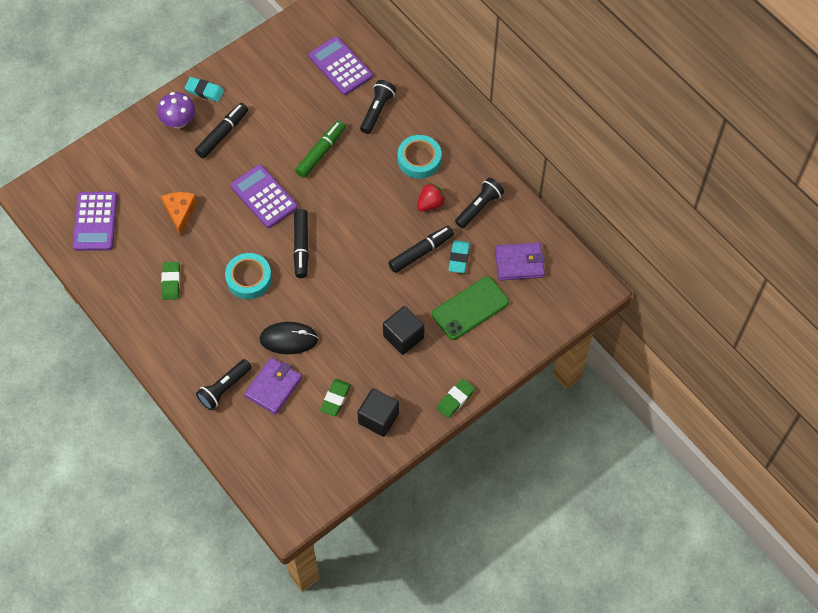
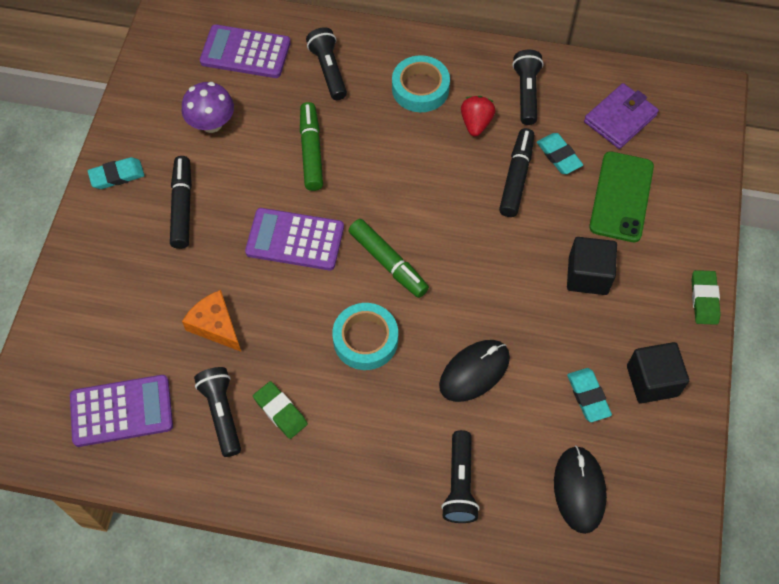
camera: 40 degrees left, 0 degrees up
purple calculator [72,192,117,251] -> purple calculator turned 60 degrees counterclockwise [70,375,173,447]
purple mushroom [157,92,196,128] -> purple mushroom moved to [182,82,234,133]
purple wallet [244,357,302,415] -> none
black marker [293,209,309,278] -> green marker [349,219,429,298]
green eraser [320,379,351,416] -> turquoise eraser [567,368,612,422]
none -> black flashlight [194,367,241,457]
none -> black mouse [554,446,607,534]

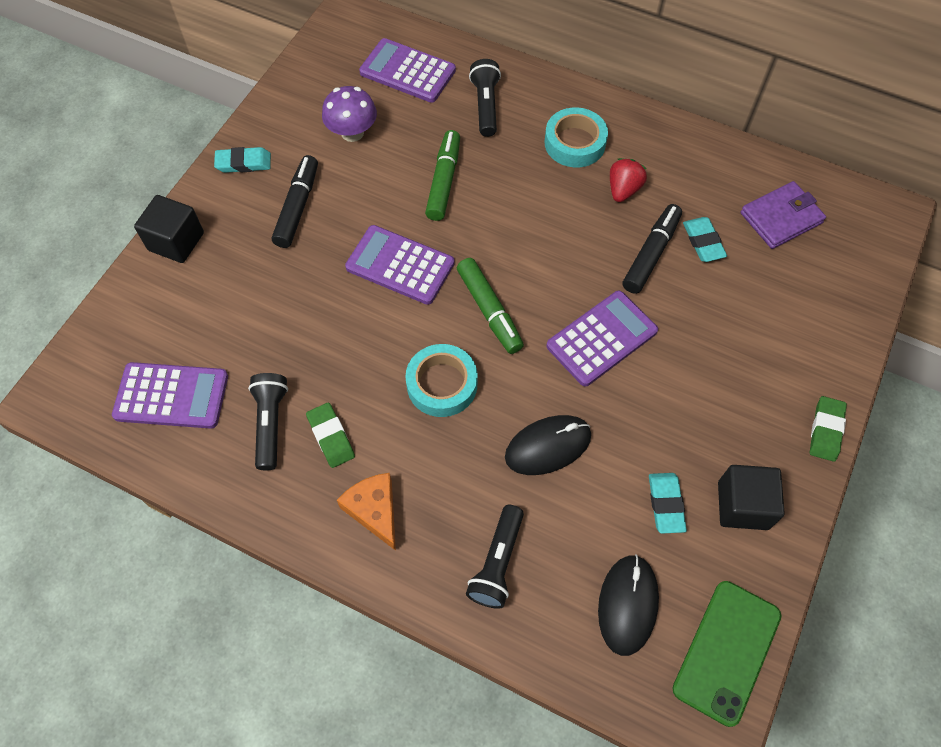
camera: 15 degrees right, 0 degrees up
orange cheese [182,290,241,352] -> orange cheese moved to [337,473,396,551]
black flashlight [512,49,543,125] -> none
black cube [567,237,617,295] -> black cube moved to [134,195,204,263]
green phone [589,151,654,242] -> green phone moved to [672,581,781,727]
none -> purple calculator [546,291,658,386]

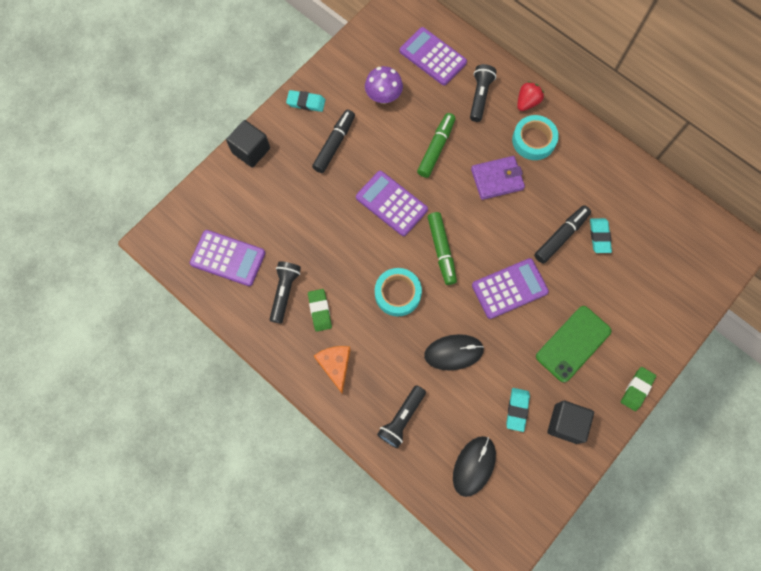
camera: 15 degrees right, 10 degrees up
red strawberry [610,158,647,202] -> red strawberry moved to [517,81,544,111]
green phone [672,581,781,727] -> green phone moved to [536,306,612,382]
purple wallet [740,181,826,249] -> purple wallet moved to [471,156,525,200]

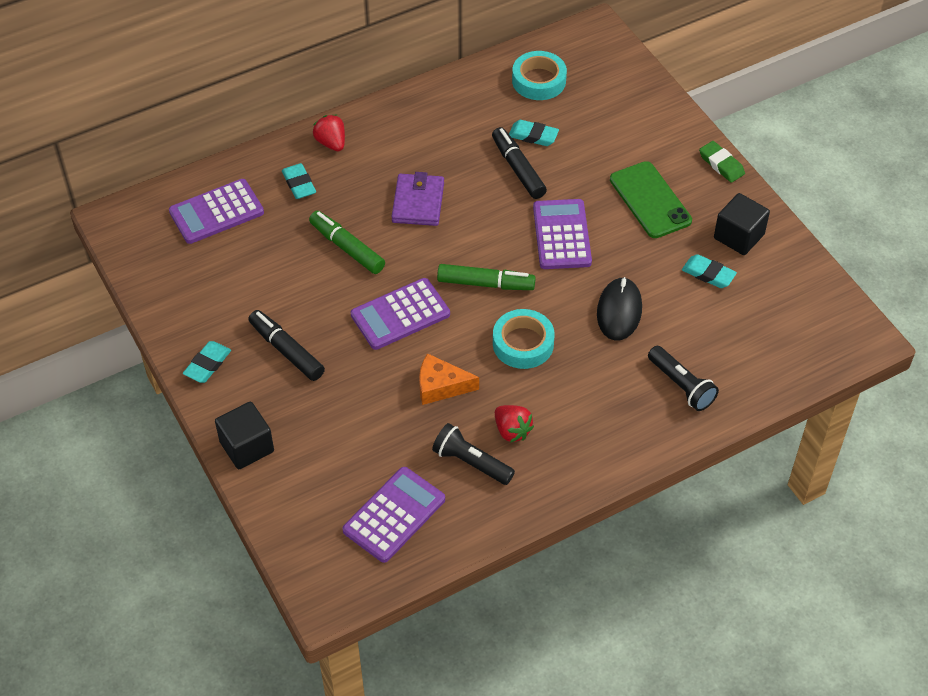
camera: 70 degrees left, 20 degrees down
green eraser [308,289,332,332] -> red strawberry [495,405,534,443]
orange cheese [314,346,351,394] -> orange cheese moved to [419,353,479,405]
purple mushroom [365,66,403,104] -> none
black mouse [453,436,496,497] -> none
black flashlight [470,64,497,122] -> turquoise eraser [282,163,316,199]
turquoise tape [512,115,559,160] -> turquoise tape moved to [512,51,567,100]

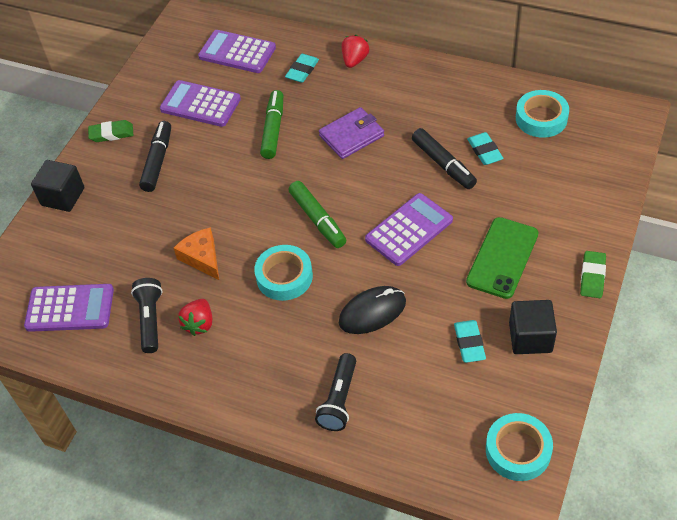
camera: 55 degrees right, 0 degrees up
turquoise eraser [183,341,231,383] -> green eraser [88,120,133,142]
purple calculator [351,278,450,350] -> purple calculator moved to [160,80,241,127]
black marker [492,127,547,199] -> black marker turned 120 degrees clockwise [412,128,477,189]
none -> turquoise tape [486,413,553,481]

